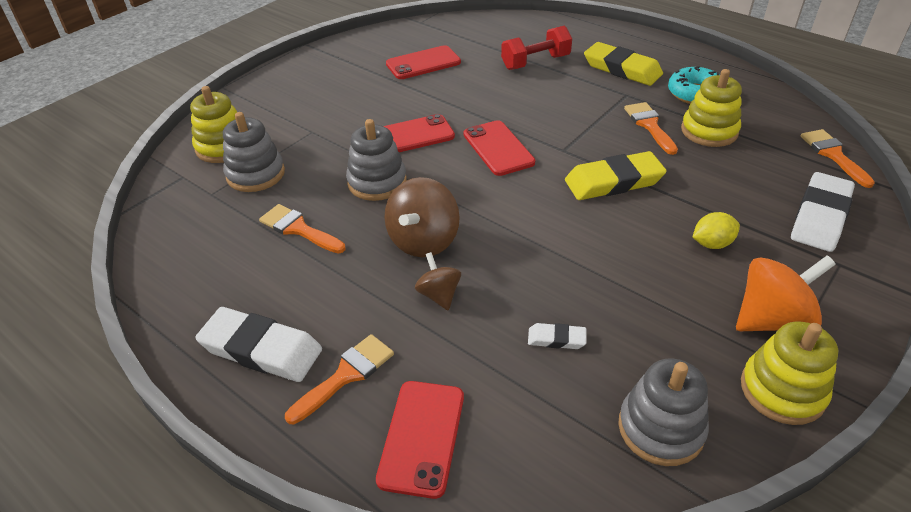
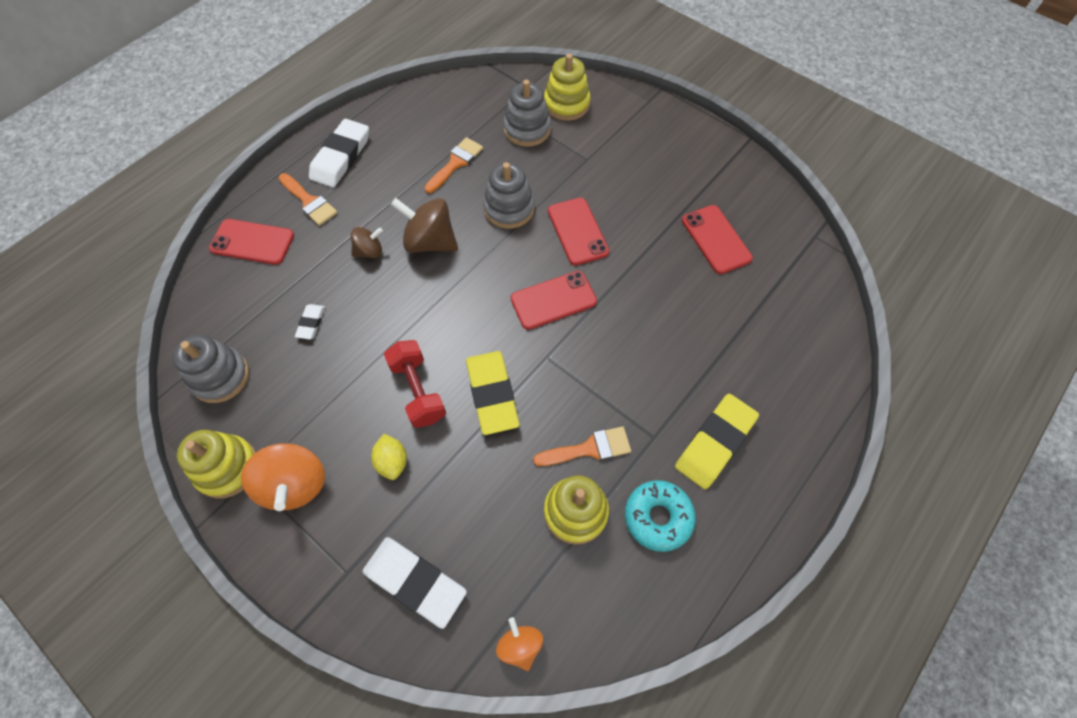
camera: 90 degrees right, 20 degrees up
red dumbbell [501,26,572,70] -> red dumbbell moved to [384,340,446,428]
orange brush [801,129,875,188] -> orange spinning top [496,617,543,671]

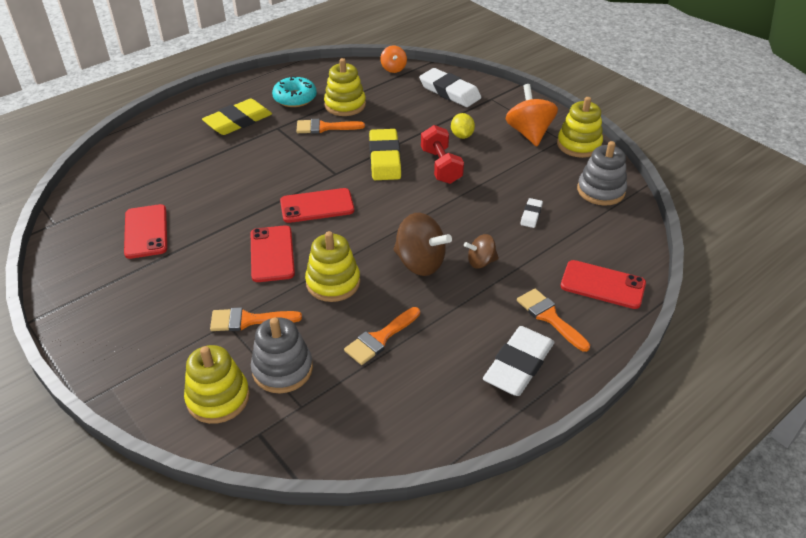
camera: 170 degrees left, 20 degrees down
grey stacking toy [483,162,534,229] -> yellow stacking toy [305,231,360,302]
none -> orange brush [210,307,302,331]

